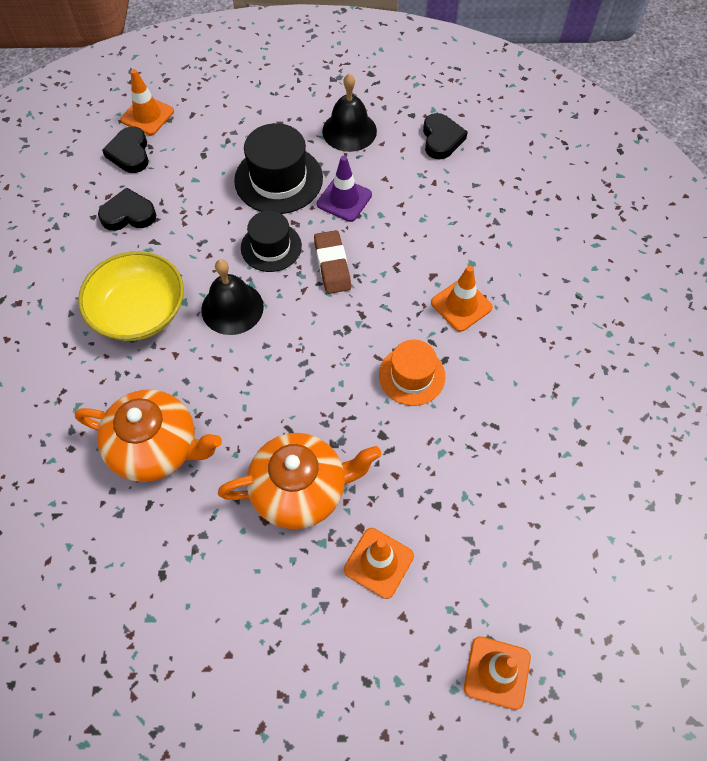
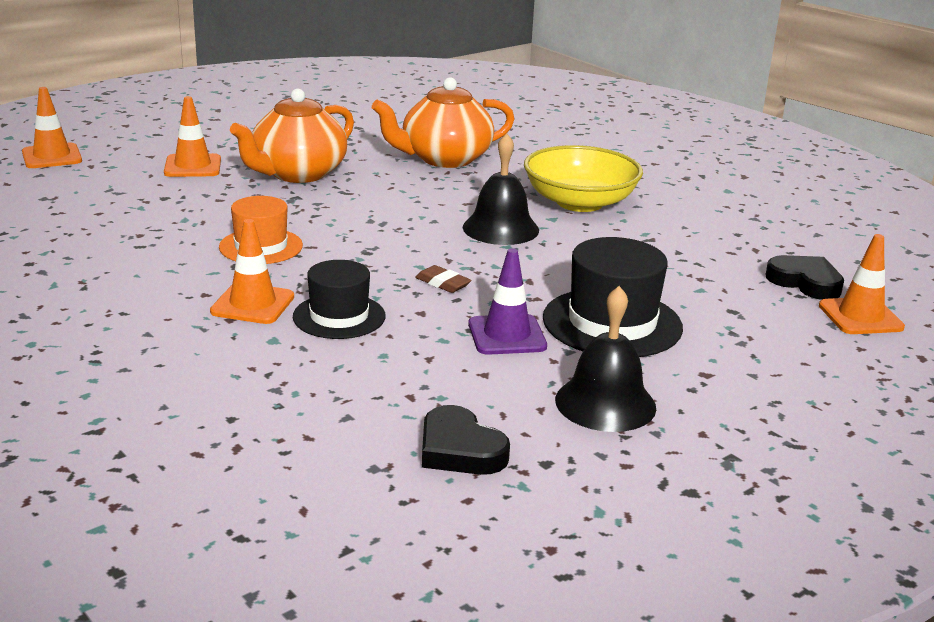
camera: 140 degrees right, 35 degrees down
black heart [98,187,157,231] -> none
black hat [241,211,302,272] -> black hat moved to [293,260,386,339]
brown eraser [314,230,351,294] -> brown eraser [415,265,472,293], size x0.61

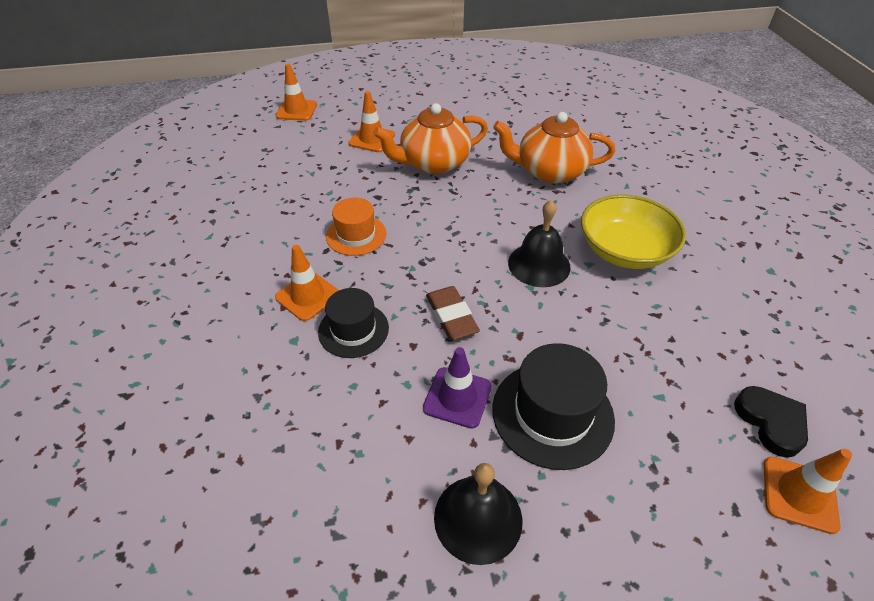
camera: 30 degrees right, 20 degrees up
brown eraser [415,265,472,293] -> brown eraser [426,286,480,340], size x1.63
black heart [422,405,510,475] -> none

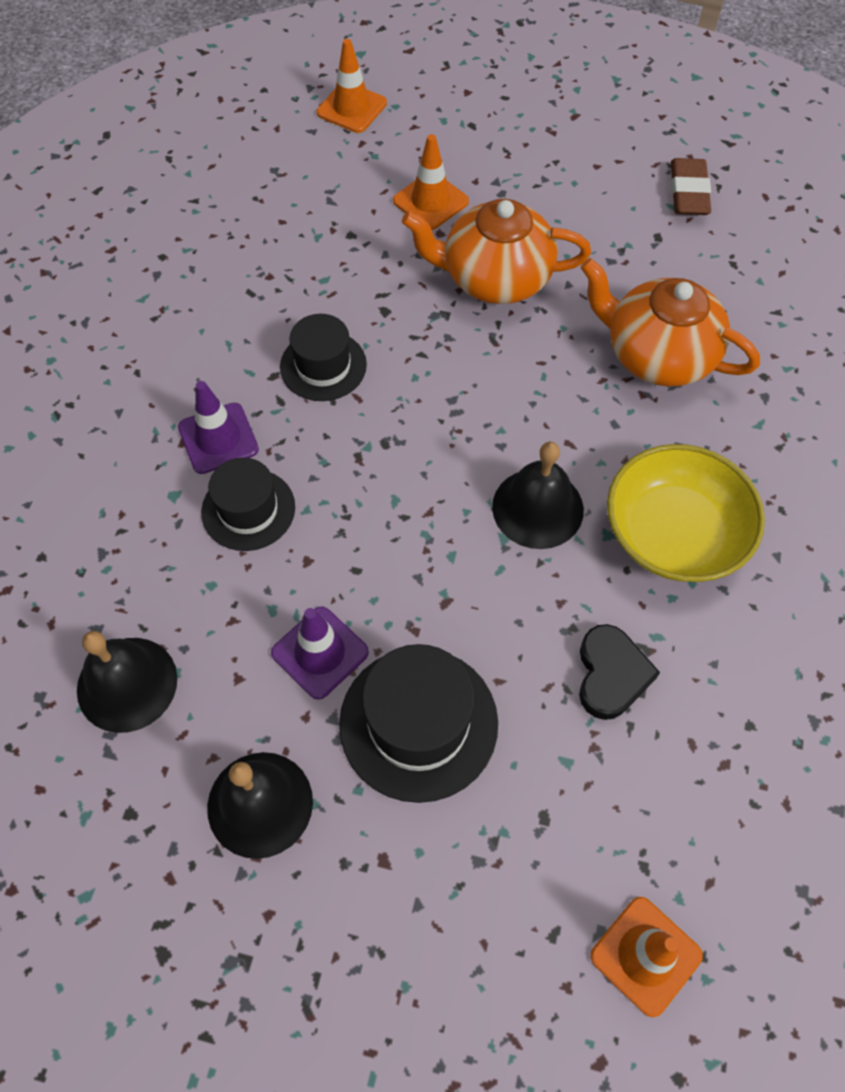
camera: 25 degrees right, 15 degrees up
orange traffic cone [275,245,339,321] -> purple traffic cone [178,381,259,474]
orange hat [326,198,386,256] -> black hat [280,314,367,401]
brown eraser [426,286,480,340] -> brown eraser moved to [671,158,711,215]
black heart [734,386,808,458] -> black heart moved to [579,624,660,720]
none -> black bell [77,631,177,733]

